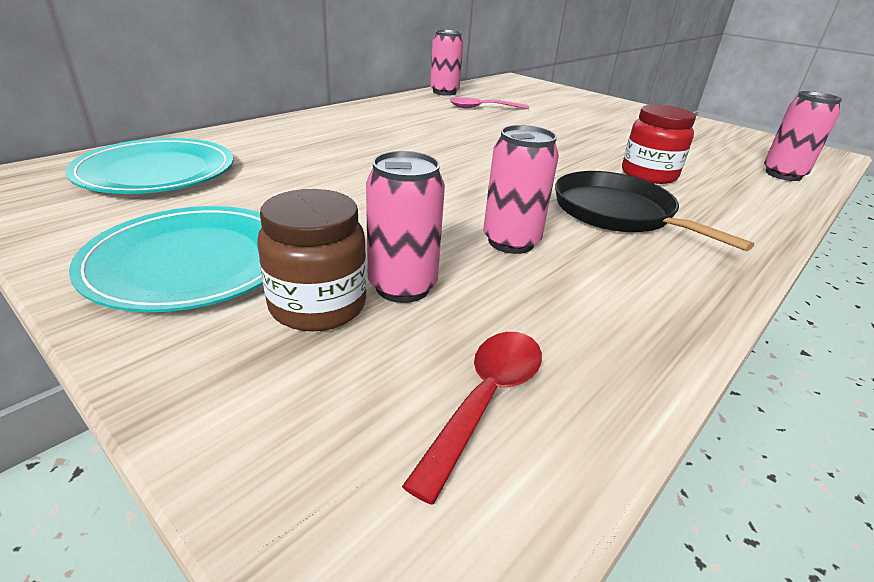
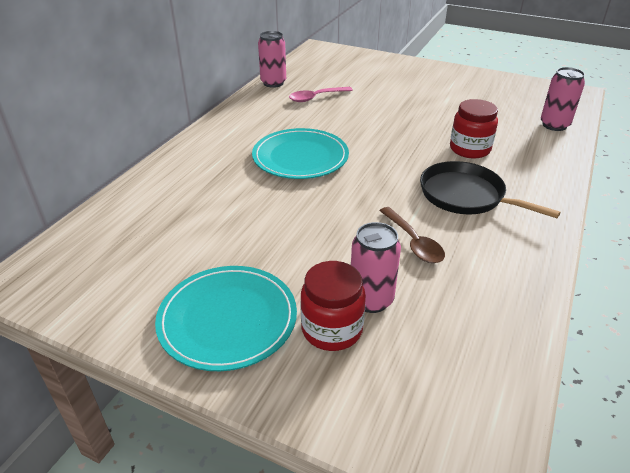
camera: 15 degrees left, 5 degrees up
turquoise plate [65,138,233,194] -> turquoise plate moved to [252,128,349,179]
brown jar [257,189,367,331] -> red jar [300,261,366,351]
red spoon [402,332,542,505] -> none
pink can [483,125,559,254] -> brown spoon [379,207,445,263]

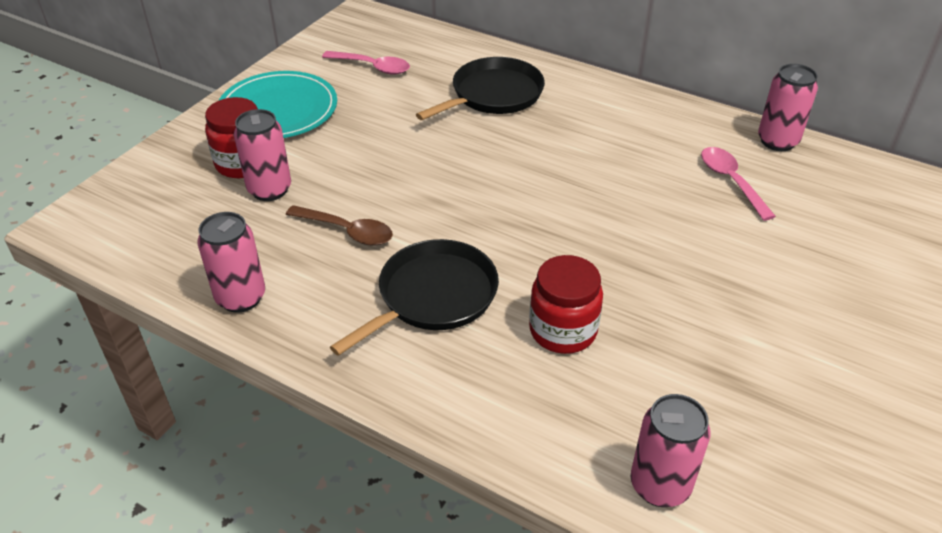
camera: 95 degrees right, 5 degrees up
turquoise plate [252,128,349,179] -> none
brown spoon [379,207,445,263] -> brown spoon turned 135 degrees counterclockwise [286,205,393,246]
none -> pink can [197,212,265,313]
none -> pink spoon [322,51,410,75]
none -> black pan [416,57,545,120]

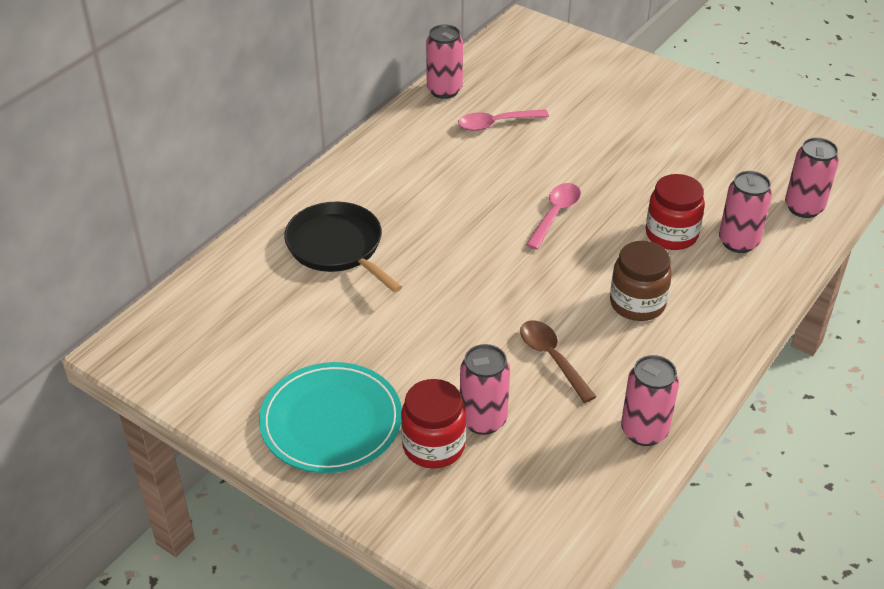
camera: 85 degrees left, 0 degrees up
brown spoon [286,205,393,246] -> brown spoon turned 60 degrees counterclockwise [520,320,596,403]
pink spoon [322,51,410,75] -> pink spoon moved to [526,183,581,250]
black pan [330,239,499,356] -> brown jar [610,241,672,321]
none -> pink can [719,171,772,253]

